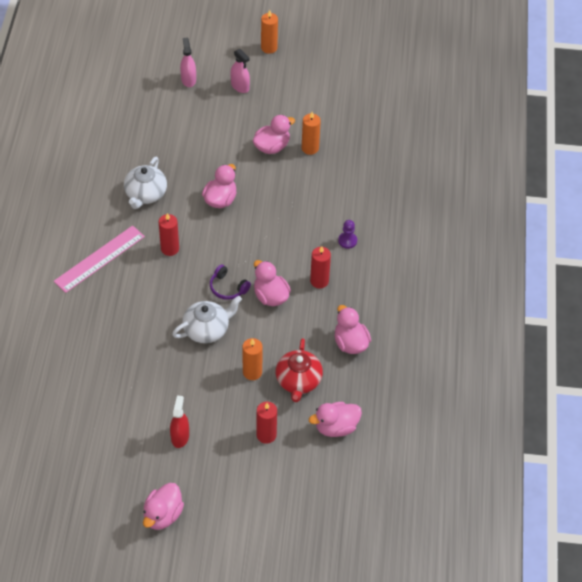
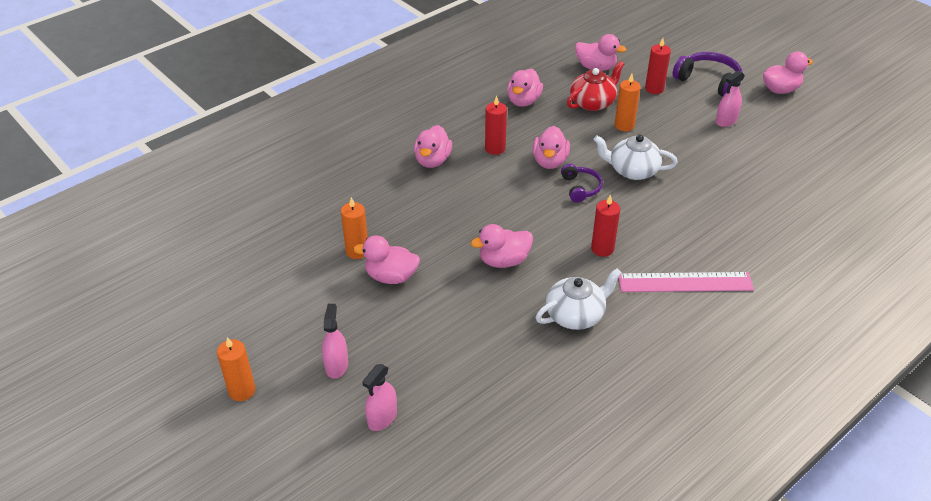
camera: 135 degrees left, 10 degrees down
red spray bottle [170,395,189,448] -> pink spray bottle [715,71,745,127]
purple pawn [338,220,357,249] -> pink duck [414,125,452,168]
none -> purple headphones [673,52,742,96]

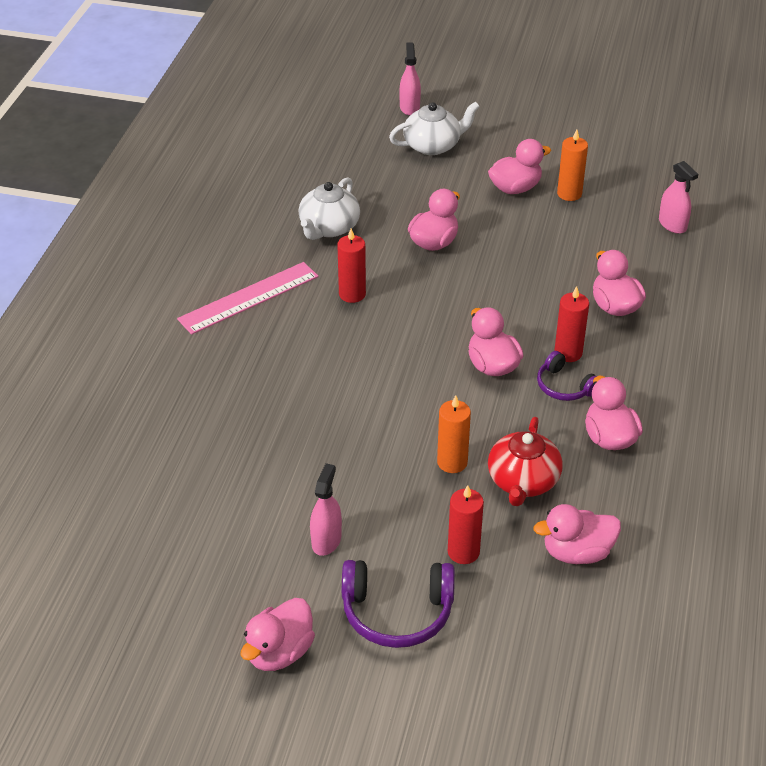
camera: 145 degrees right, 0 degrees up
orange candle [217,337,255,401] -> none
pink spray bottle [322,304,348,379] -> pink spray bottle moved to [659,161,698,234]
purple headphones [561,164,603,202] -> purple headphones moved to [537,351,597,401]
white teapot [593,135,678,180] -> white teapot moved to [389,102,480,155]

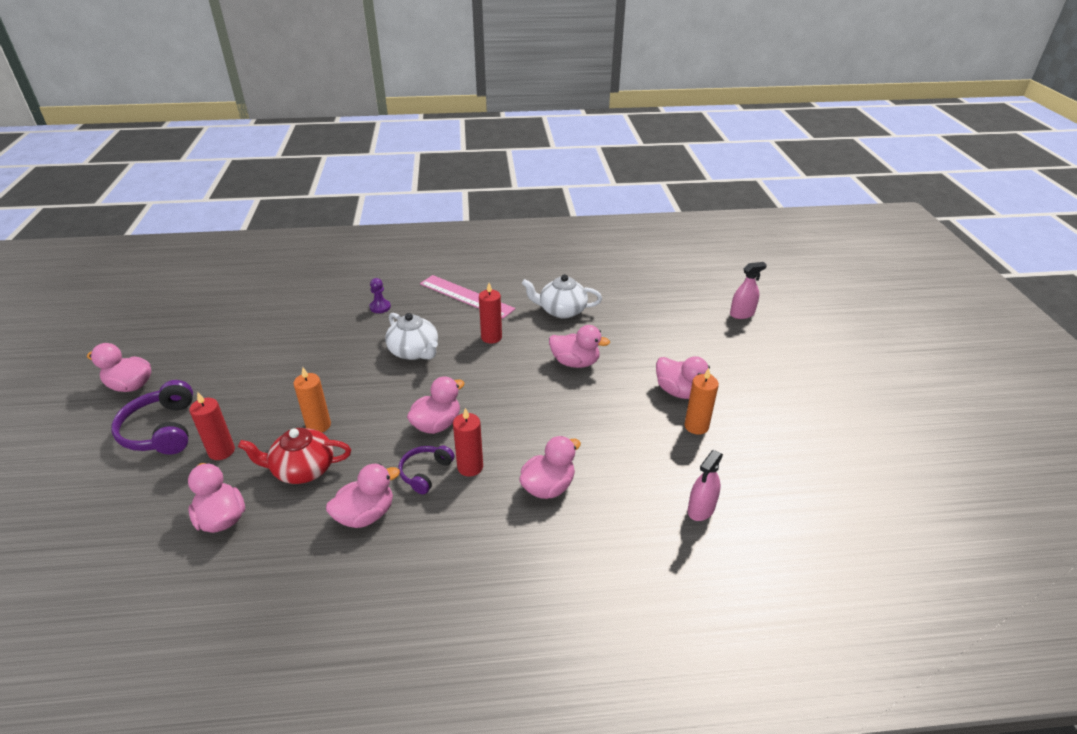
camera: 70 degrees right, 5 degrees down
pink spray bottle [310,463,342,556] -> none
white teapot [389,102,480,155] -> white teapot moved to [385,313,438,360]
none -> purple pawn [370,278,391,313]

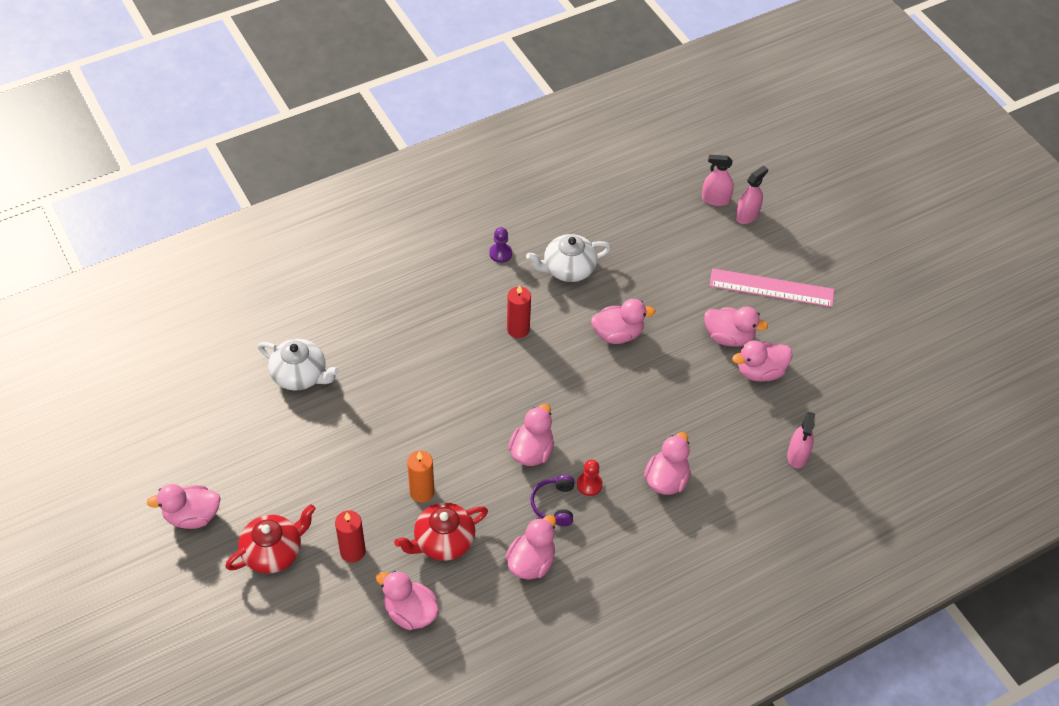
camera: 25 degrees left, 15 degrees up
purple headphones [111,380,193,455] -> red teapot [225,504,316,574]
purple pawn [370,278,391,313] -> purple pawn moved to [489,227,512,263]
white teapot [385,313,438,360] -> white teapot moved to [258,339,339,390]
pink ruler [420,275,515,319] -> pink ruler moved to [710,269,834,307]
red candle [453,408,483,477] -> red pawn [577,460,603,496]
orange candle [685,368,719,435] -> pink duck [732,340,792,381]
none -> pink spray bottle [702,155,734,206]

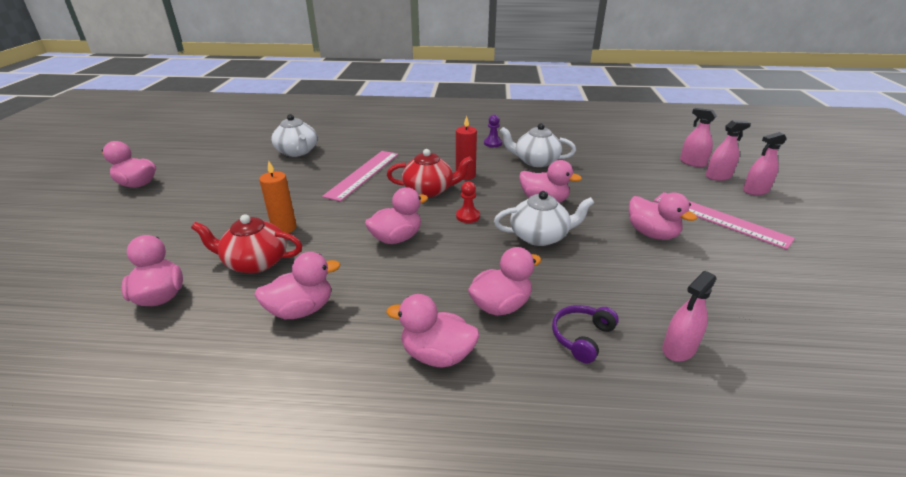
camera: 35 degrees right, 20 degrees down
red teapot [225,504,316,574] -> red teapot moved to [387,149,473,197]
red candle [335,510,366,563] -> none
purple headphones [530,475,574,526] -> purple headphones moved to [552,305,619,363]
red pawn [577,460,603,496] -> red pawn moved to [456,181,480,223]
pink duck [732,340,792,381] -> pink duck moved to [386,294,479,367]
none -> pink ruler [322,151,398,202]
none -> white teapot [494,191,594,246]
none -> pink spray bottle [743,132,787,195]

